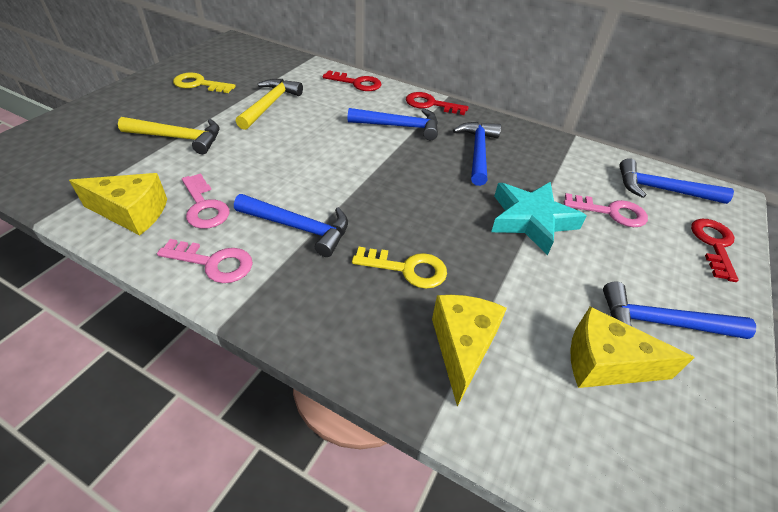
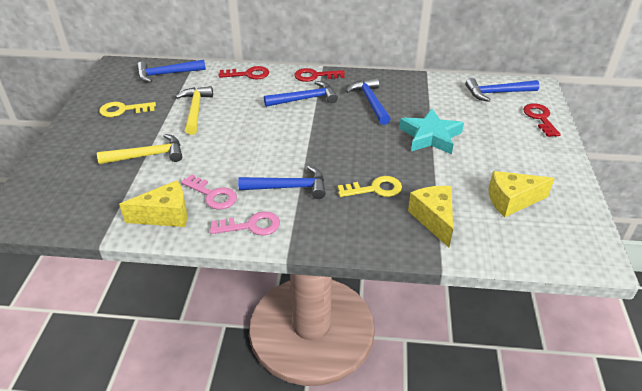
camera: 20 degrees left, 5 degrees down
pink key [564,193,648,227] -> none
blue hammer [603,281,756,339] -> blue hammer moved to [137,60,206,83]

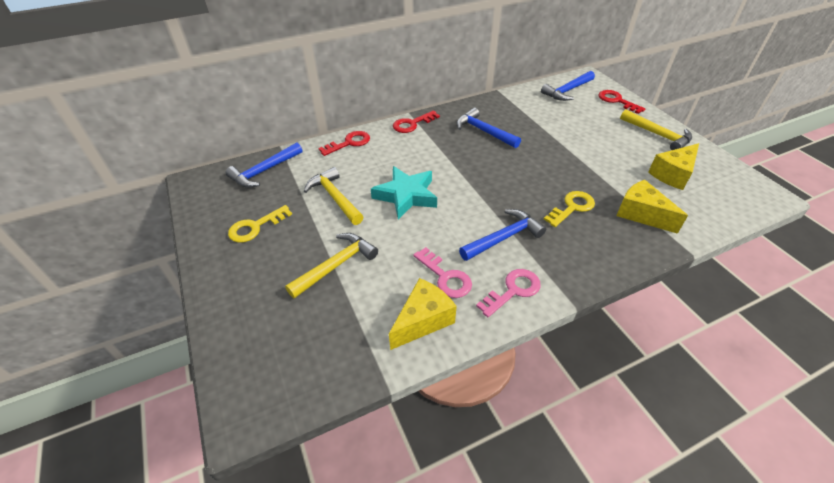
camera: 30 degrees left, 5 degrees up
pink key [181,174,237,209] -> pink key turned 45 degrees clockwise [413,247,472,298]
blue hammer [264,81,338,107] -> none
turquoise star [399,108,464,154] -> turquoise star moved to [371,166,437,219]
none -> yellow hammer [620,109,692,150]

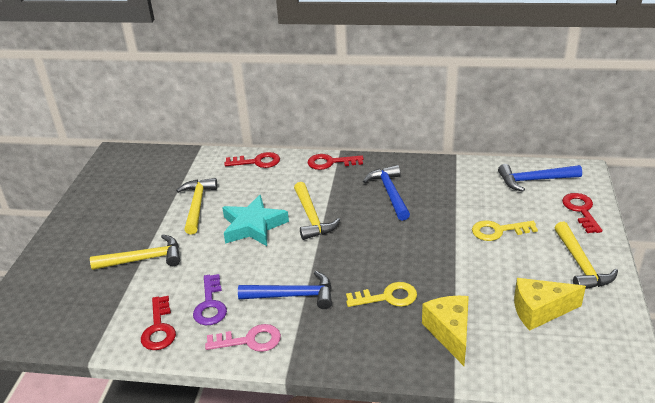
camera: 35 degrees right, 10 degrees down
blue hammer [226,143,303,188] -> none
yellow key [228,205,292,243] -> yellow key moved to [472,220,538,241]
yellow cheese [389,278,457,350] -> red key [141,296,176,350]
pink key [413,247,472,298] -> purple key [193,274,227,325]
none -> yellow hammer [294,182,340,240]

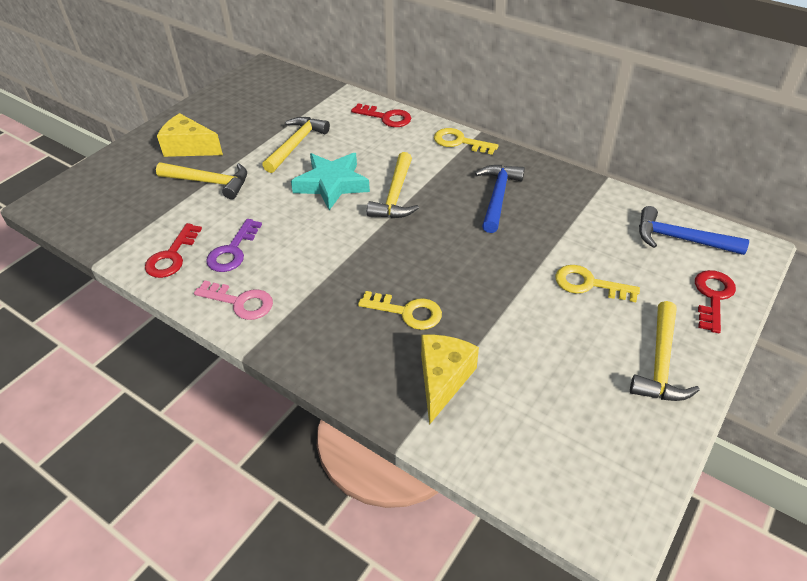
camera: 25 degrees right, 10 degrees up
blue hammer [238,271,332,309] -> none
red key [308,154,364,170] -> yellow key [434,128,498,155]
yellow cheese [514,278,586,331] -> yellow cheese moved to [157,113,223,157]

